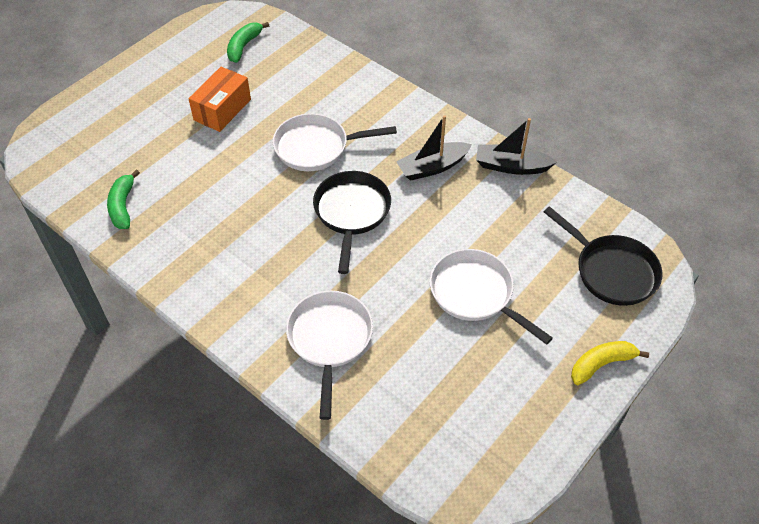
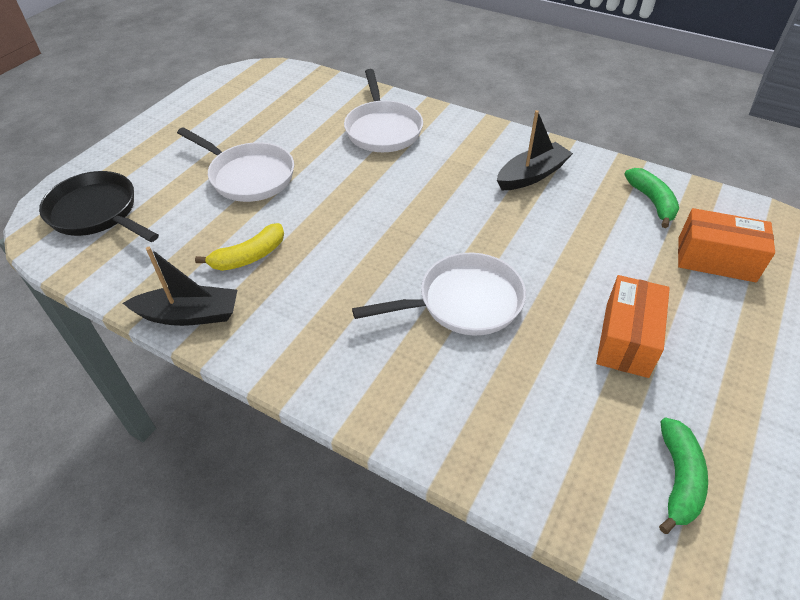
camera: 170 degrees right, 5 degrees down
black pan [313,171,391,274] -> none
black boat [396,115,472,181] -> black boat moved to [497,110,573,190]
yellow banana [571,341,649,385] -> yellow banana moved to [195,223,284,271]
none -> orange box [678,208,775,282]

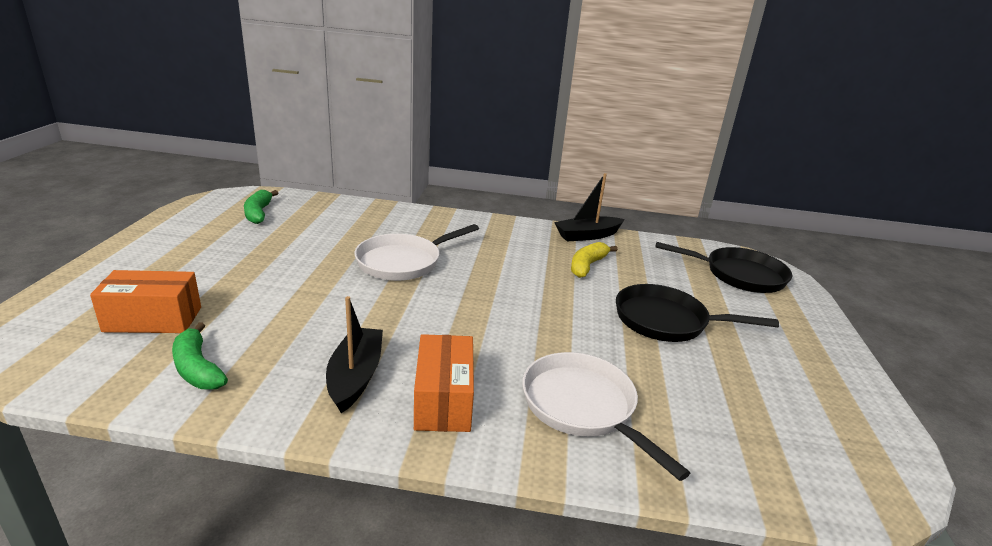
camera: 155 degrees right, 20 degrees down
white pan [177,127,294,202] -> black pan [616,284,779,342]
black boat [497,110,573,190] -> black boat turned 150 degrees clockwise [326,296,383,413]
orange box [596,275,670,378] -> orange box moved to [414,334,474,432]

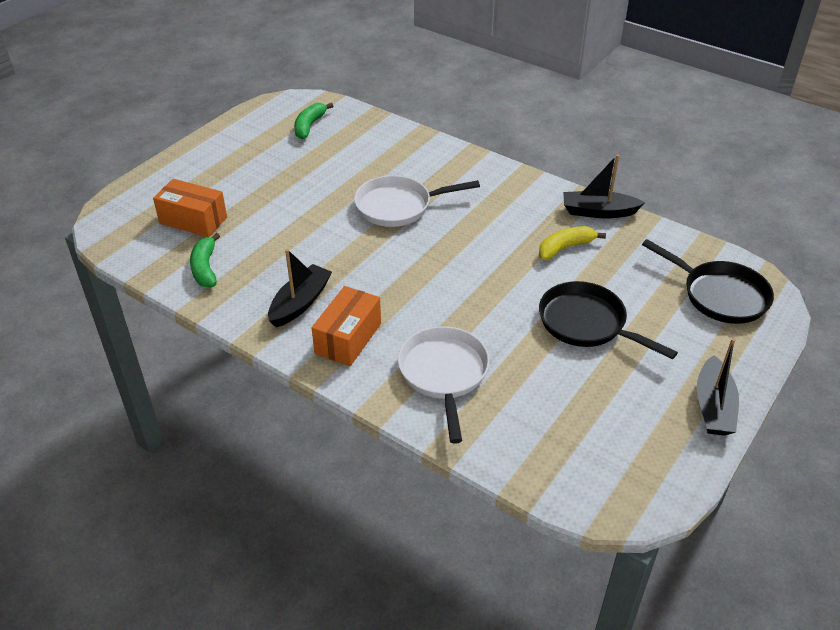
camera: 30 degrees right, 15 degrees up
none -> black boat [697,338,739,436]

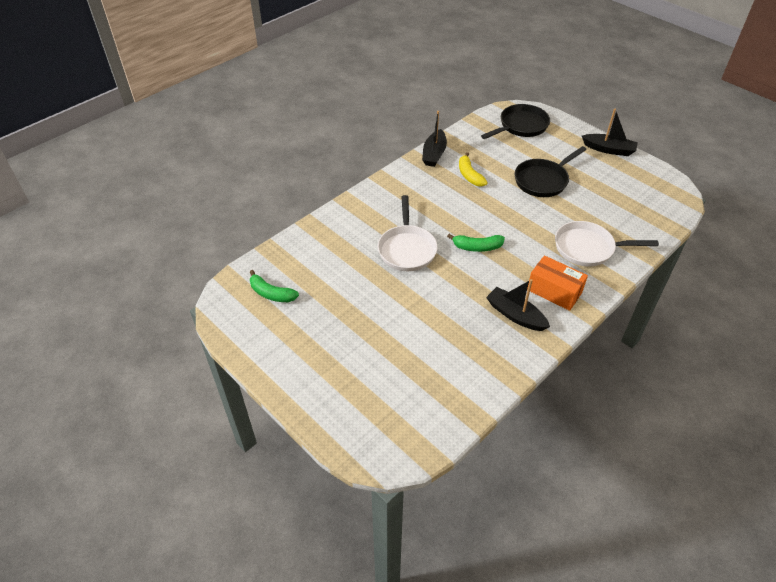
camera: 80 degrees left, 5 degrees up
orange box [153,179,227,237] -> none
green banana [190,233,220,288] -> green banana moved to [447,234,505,252]

